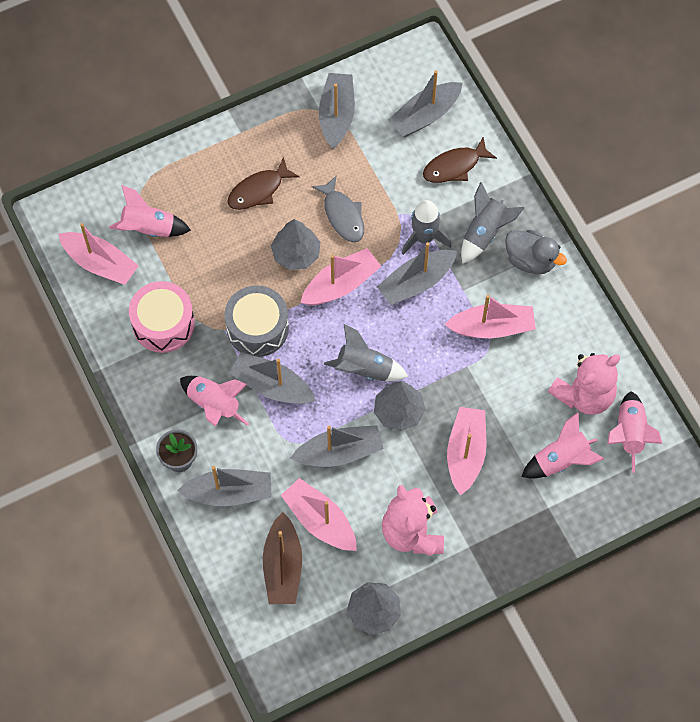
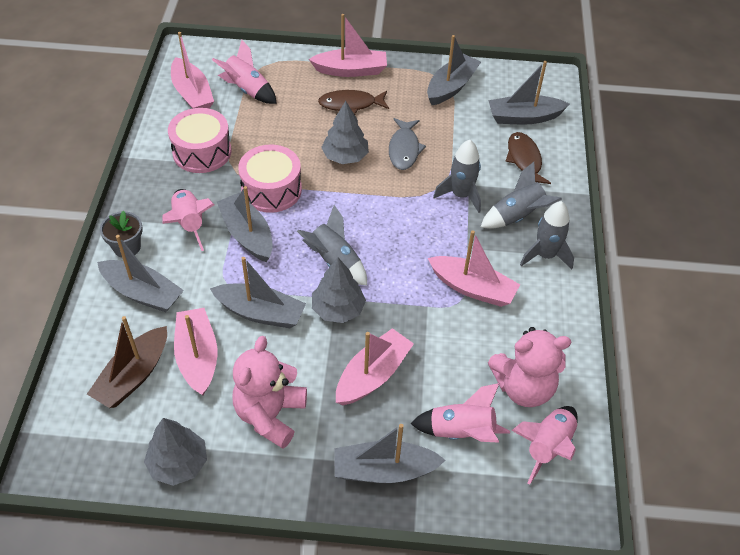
camera: 30 degrees right, 15 degrees down
grey drum [224,285,289,357] -> pink drum [238,144,302,213]
pink boat [300,248,381,305] -> pink boat moved to [309,14,387,77]
grey boat [377,242,457,305] -> grey boat moved to [334,424,446,483]
brown fish [423,137,497,183] -> brown fish turned 75 degrees clockwise [505,132,551,184]
grey duck [505,230,567,274] -> grey rocket [520,201,574,270]

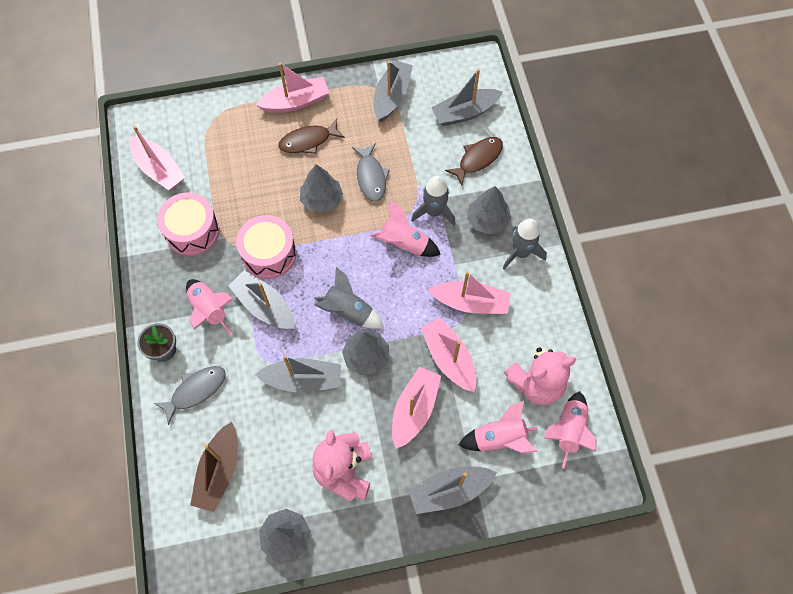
camera: 15 degrees left, 15 degrees up
grey boat [97,235,184,312] -> grey fish [154,366,226,425]
pink boat [174,308,217,395] -> pink boat moved to [421,317,476,393]
pink rocket [212,40,277,104] -> pink rocket moved to [370,201,441,257]
grey rocket [481,162,562,229] -> grey tree [467,186,511,235]
brown fish [505,132,551,184] -> brown fish turned 75 degrees clockwise [445,137,503,186]

